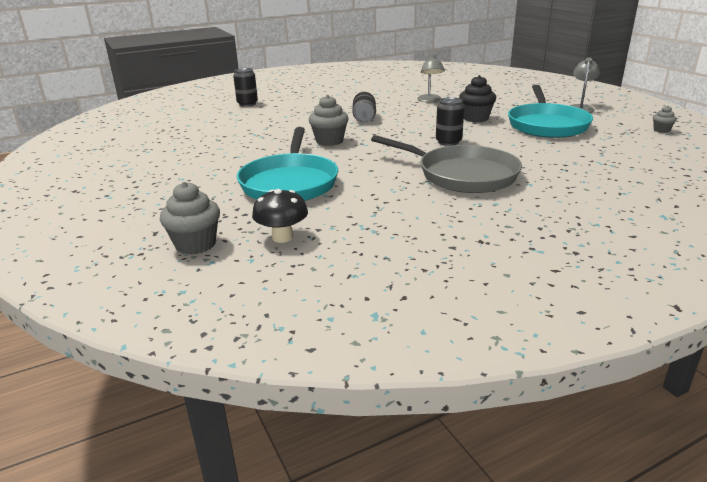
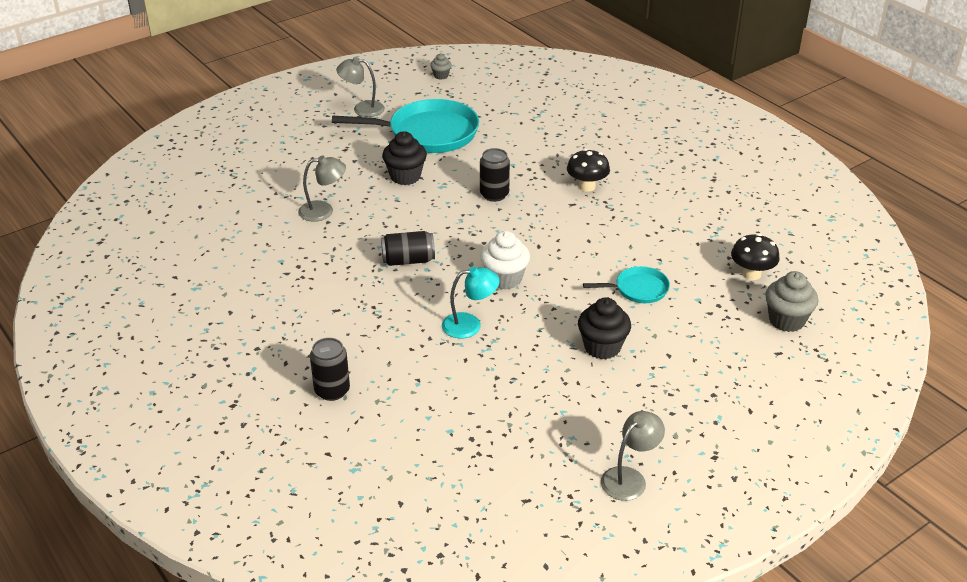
camera: 100 degrees left, 10 degrees up
turquoise pan [237,127,338,201] -> turquoise pan [583,266,670,303], size x0.50
grey cupcake [309,95,349,146] -> white cupcake [480,231,530,290]
grey pan [371,135,522,193] -> black mushroom [567,149,610,192]
none -> turquoise lamp [442,266,500,339]
none -> black cupcake [578,297,631,359]
none -> grey lamp [601,411,665,501]

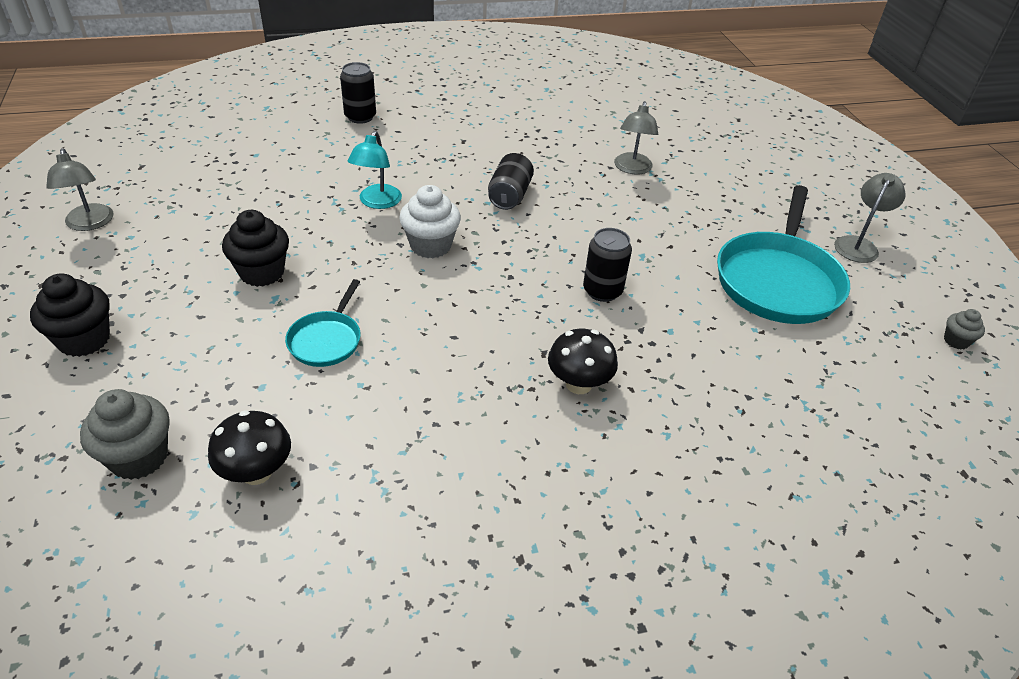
camera: 110 degrees right, 5 degrees up
black cupcake [382,131,427,185] -> black cupcake moved to [30,273,110,357]

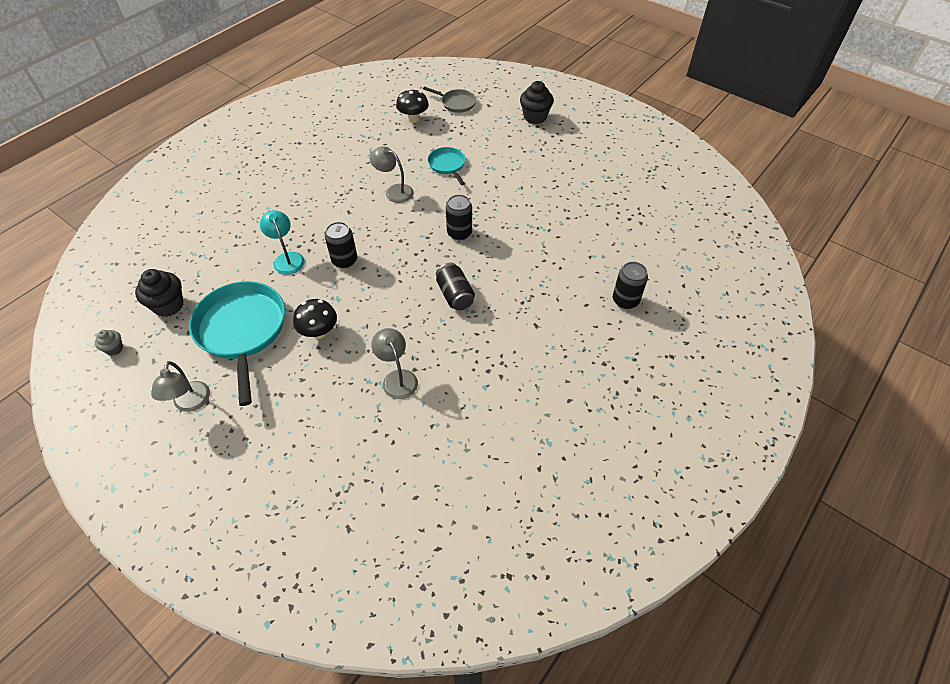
camera: 145 degrees right, 10 degrees up
grey lamp [46,148,114,231] -> grey lamp moved to [369,146,414,203]
grey cupcake [80,389,170,480] -> grey pan [423,86,476,113]
black cupcake [222,210,289,287] -> black cupcake moved to [135,269,184,317]
turquoise lamp [348,131,402,209] -> turquoise lamp moved to [260,210,305,275]
white cupcake [399,185,461,258] -> black can [446,194,472,240]
black mushroom [548,329,618,394] -> black mushroom moved to [293,299,337,339]

